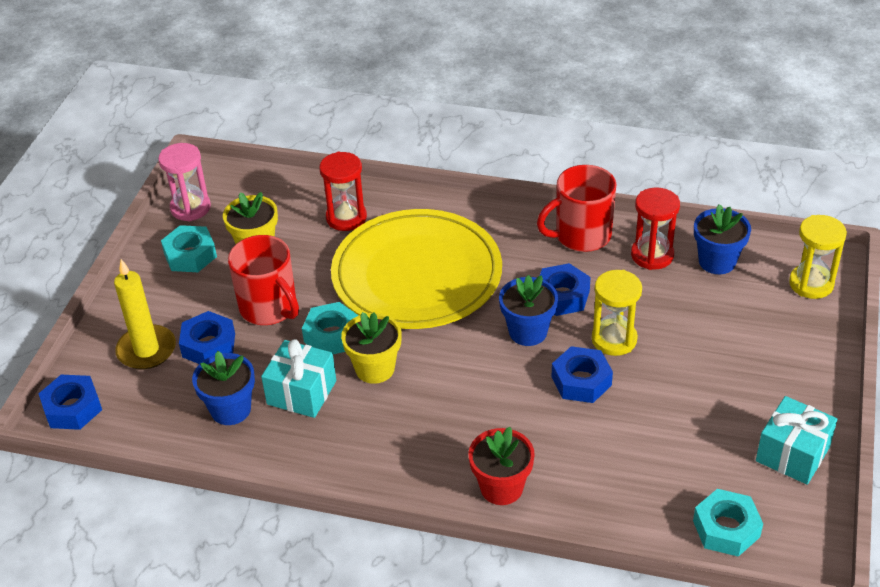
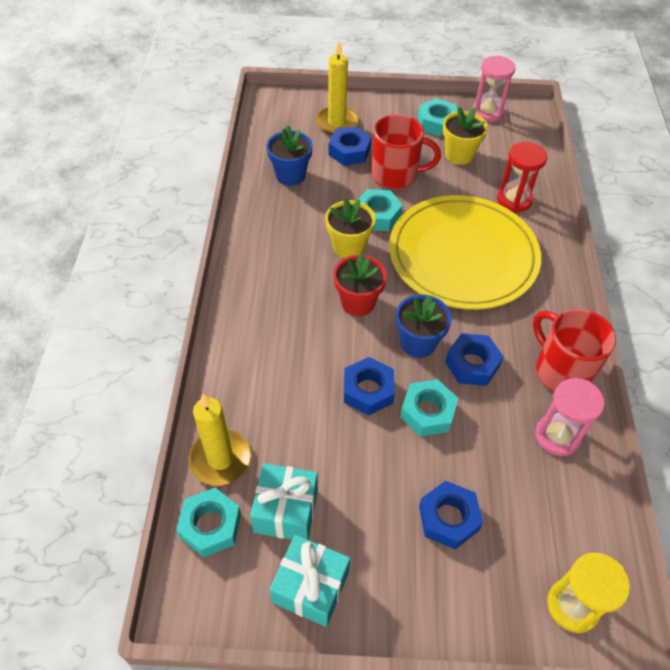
camera: 75 degrees right, 10 degrees up
blue nut [39,375,102,430] -> blue nut moved to [419,481,483,549]
red mug [228,235,299,325] -> red mug turned 120 degrees counterclockwise [371,114,441,189]
turquoise gift [261,339,336,418] -> turquoise gift moved to [250,463,318,540]
red flower pot [468,427,535,505] -> red flower pot moved to [333,253,387,316]
yellow hourglass [592,270,642,356] -> turquoise nut [400,379,458,437]
red hourglass [631,187,680,270] -> pink hourglass [535,378,605,456]
blue flower pot [694,204,751,274] -> none
none -> yellow candle [189,393,251,486]

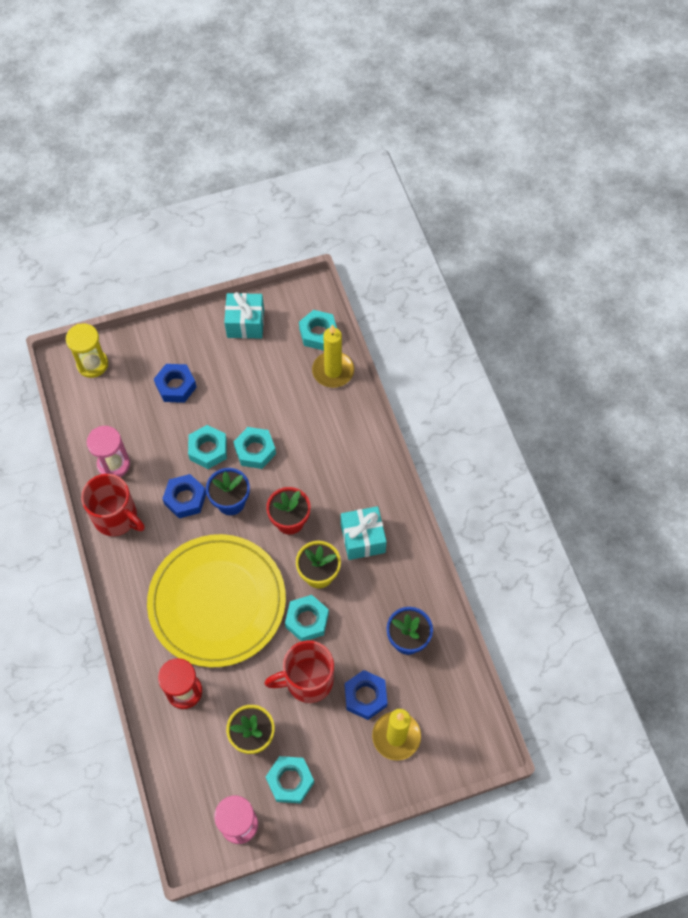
camera: 160 degrees right, 10 degrees up
turquoise gift [250,463,318,540] -> turquoise gift moved to [341,506,387,560]
blue nut [344,357,395,416] -> turquoise nut [233,427,276,469]

